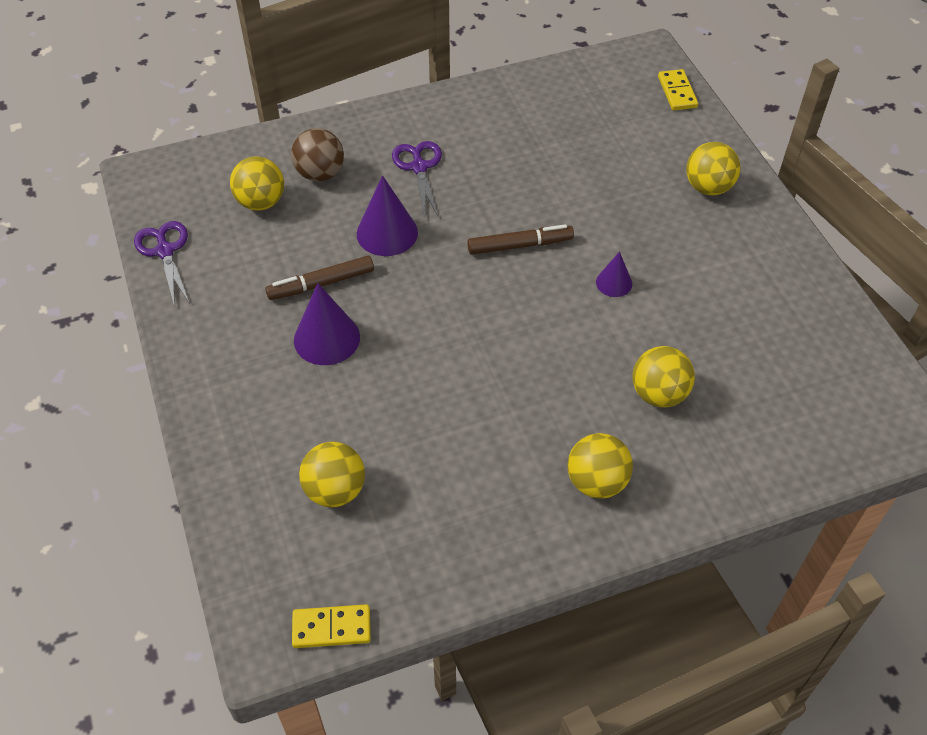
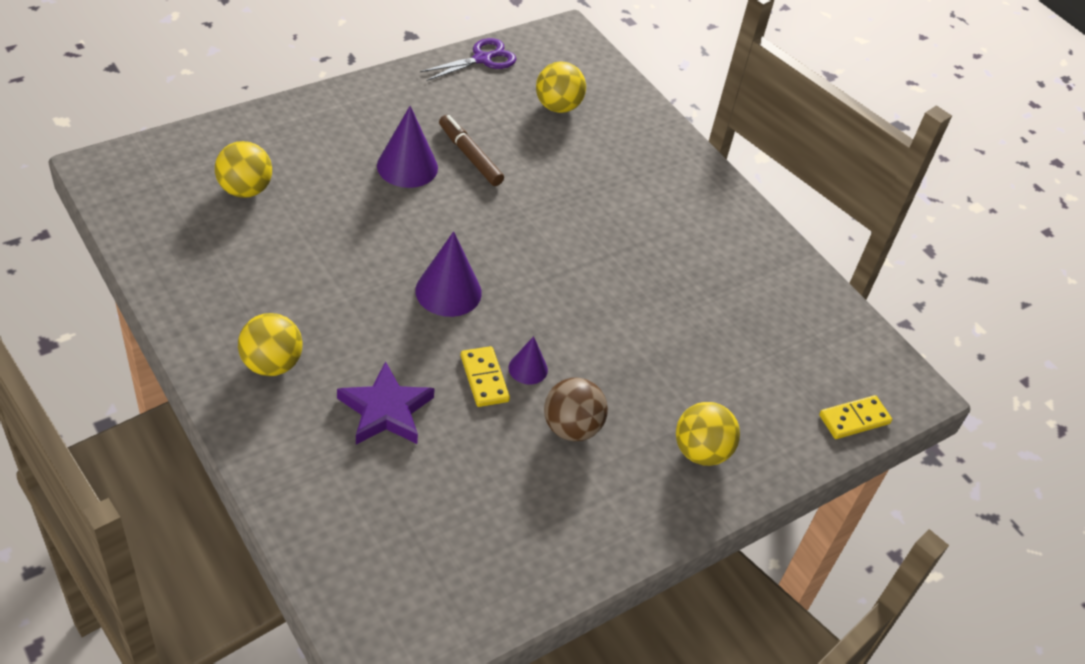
camera: 70 degrees right, 5 degrees down
brown ball [291,128,344,182] -> brown ball moved to [544,378,608,441]
yellow domino [292,604,371,648] -> yellow domino moved to [461,346,510,407]
purple cone [357,175,418,256] -> purple cone moved to [415,231,482,317]
purple scissors [392,141,442,216] -> none
brown marker [467,224,574,255] -> none
yellow ball [632,346,695,407] -> purple star [337,361,435,445]

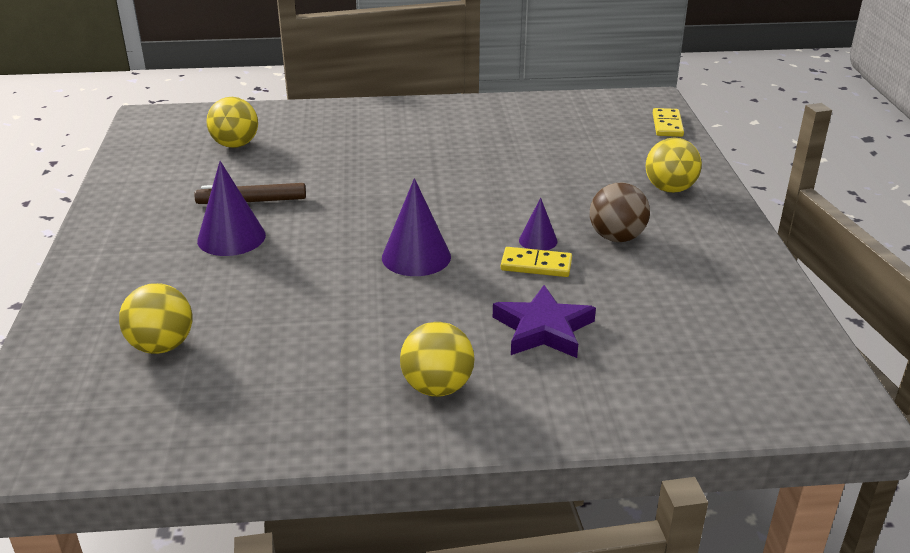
camera: 55 degrees left, 15 degrees down
purple scissors [420,38,516,81] -> none

